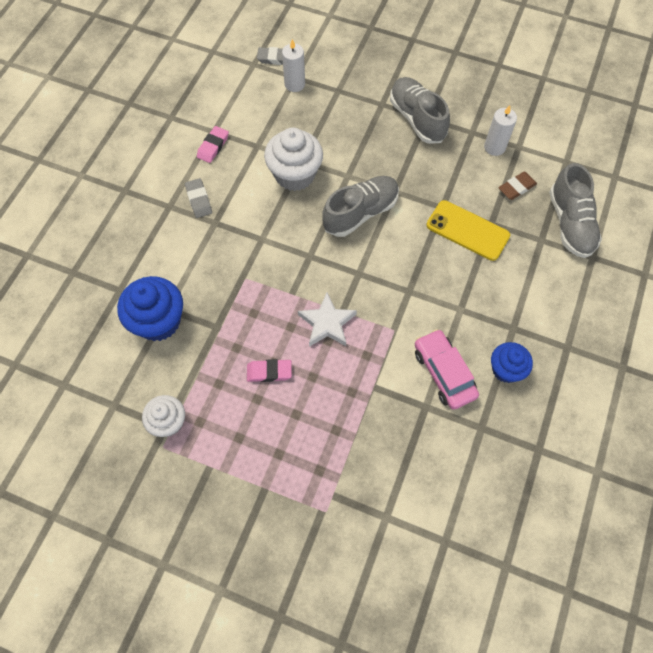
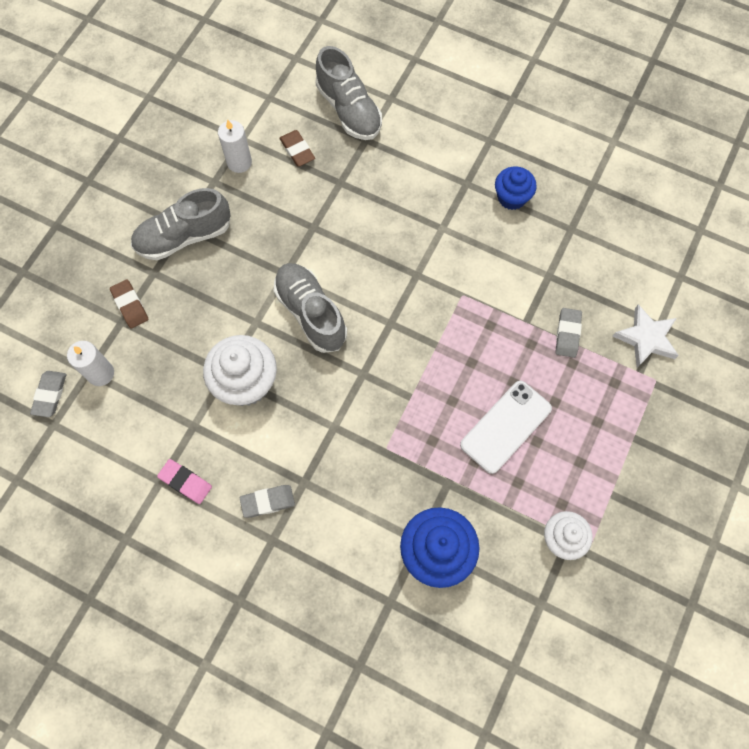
camera: 85 degrees left, 5 degrees up
pink eraser [247,359,292,382] -> white phone [460,381,552,474]
white star [298,292,357,347] -> white star moved to [613,304,679,368]
pink car [415,329,479,410] -> none
yellow phone [426,200,510,261] -> none
grey shoe [549,163,602,258] -> grey shoe turned 60 degrees clockwise [316,46,382,140]
none -> brown eraser [110,279,148,328]
none -> grey eraser [555,308,582,358]

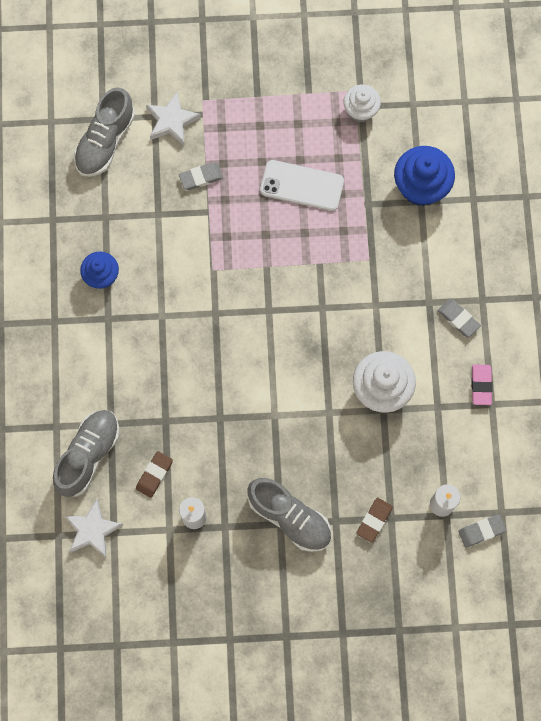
camera: 120 degrees left, 5 degrees up
grey shoe [274,263,347,353] -> grey shoe moved to [74,87,135,177]
none -> white star [64,499,123,557]

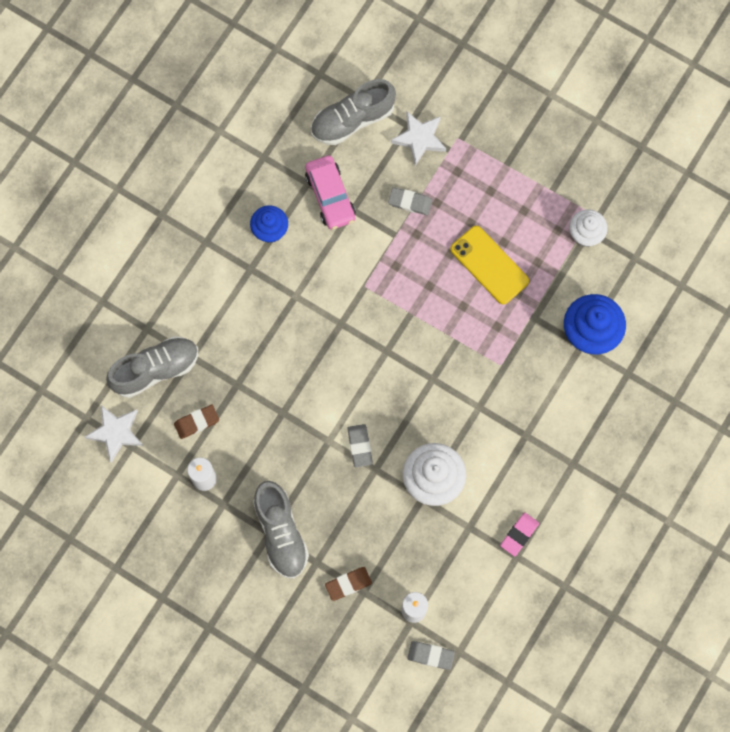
camera: 35 degrees right, 0 degrees up
white phone [260,160,344,211] -> yellow phone [450,226,529,304]
grey eraser [438,299,481,337] -> grey eraser moved to [347,424,373,467]
none -> pink car [305,155,356,230]

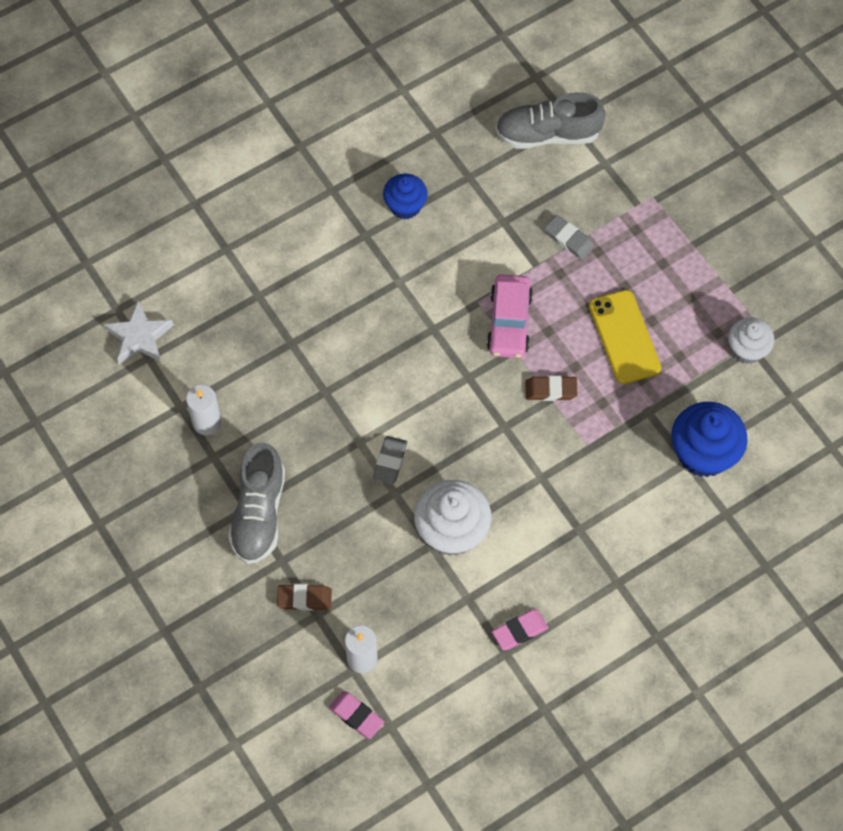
camera: 25 degrees right, 10 degrees down
grey shoe [106,336,198,398] -> none
brown eraser [174,405,219,439] -> brown eraser moved to [525,376,578,401]
pink car [305,155,356,230] -> pink car moved to [487,274,533,358]
white star [391,112,446,166] -> none
grey eraser [407,641,455,670] -> pink eraser [329,691,384,739]

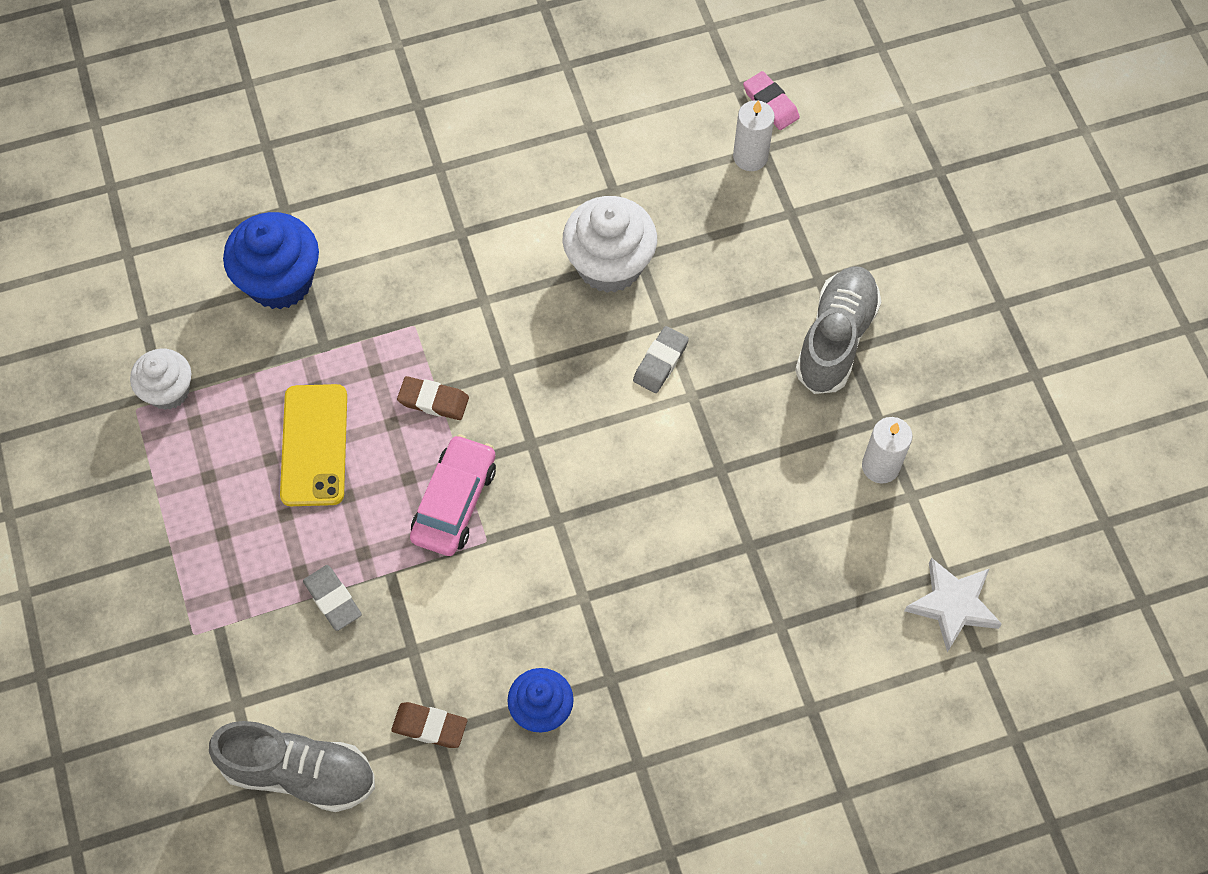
camera: 165 degrees left, 0 degrees up
brown eraser [277,584,332,611] -> brown eraser moved to [391,702,467,748]
pink eraser [492,609,549,650] -> none

